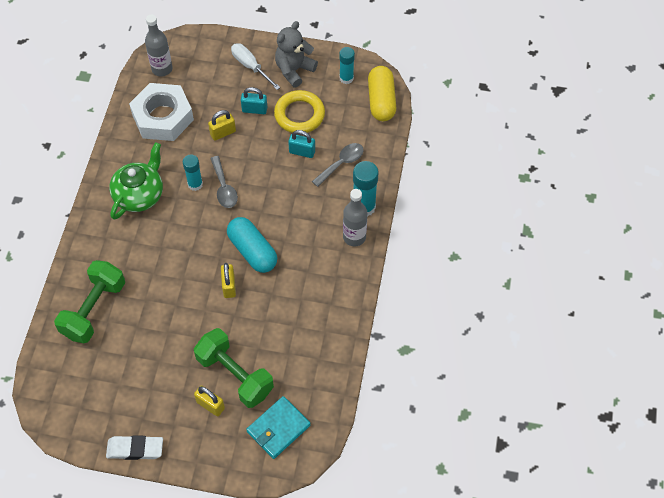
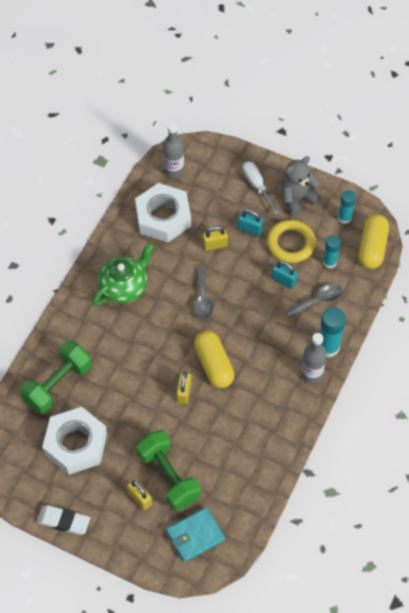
camera: 15 degrees right, 0 degrees up
turquoise glue stick [183,154,203,191] -> turquoise glue stick moved to [323,235,341,268]
turquoise capsule [227,217,277,273] -> yellow capsule [194,331,235,388]
none -> white nut [42,407,107,475]

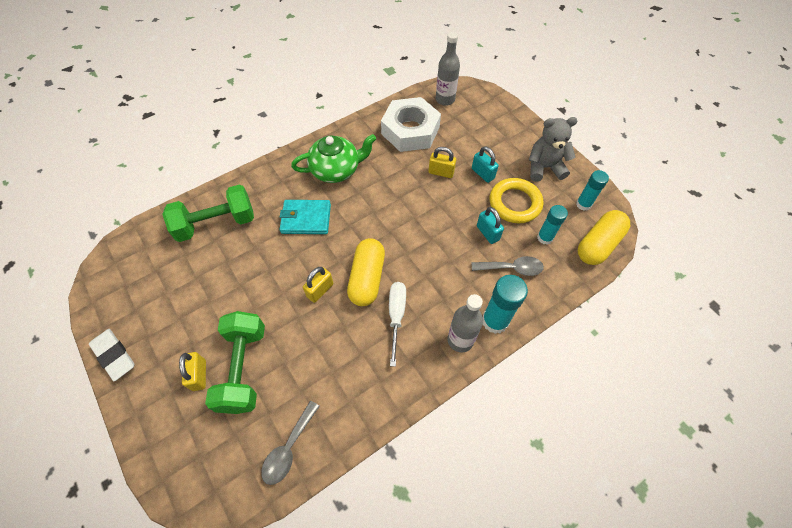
camera: 30 degrees right, 0 degrees up
white nut [42,407,107,475] -> none
turquoise wallet [166,507,225,562] -> turquoise wallet moved to [279,200,331,234]
grey spoon [194,266,213,319] -> grey spoon moved to [261,401,320,485]
white screwdriver [242,161,279,215] -> white screwdriver moved to [389,282,406,367]

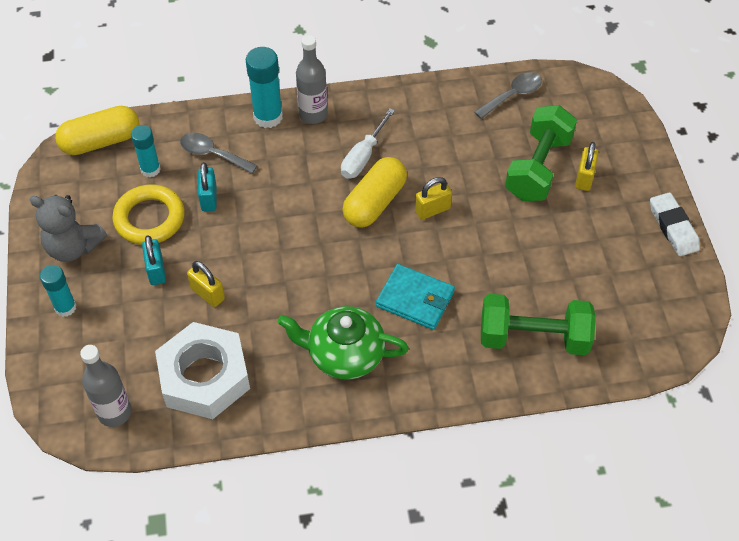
camera: 155 degrees left, 5 degrees down
turquoise glue stick [576,170,609,211] -> turquoise glue stick moved to [40,265,77,317]

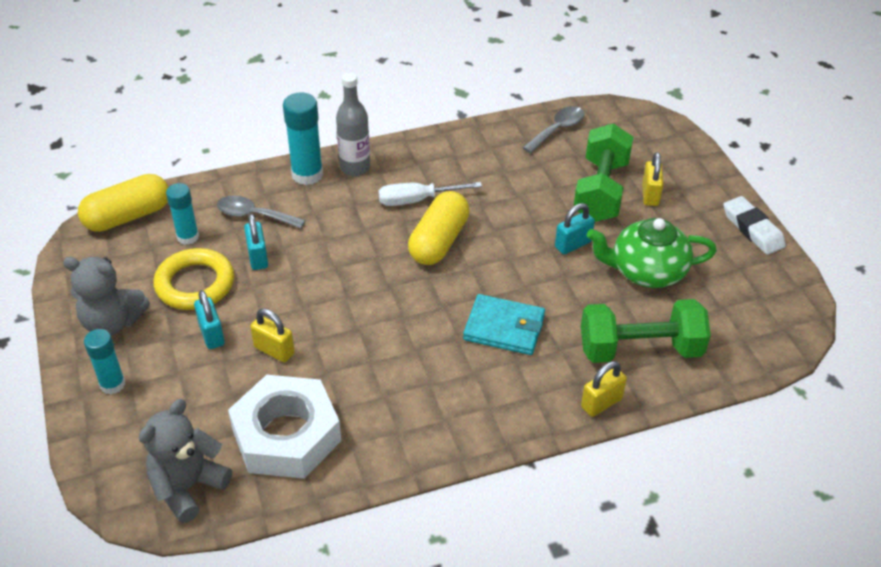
camera: 10 degrees left, 10 degrees down
grey bottle [80,345,132,427] -> grey teddy bear [139,399,232,523]
green teapot [278,306,409,380] -> green teapot moved to [587,218,717,288]
white screwdriver [341,109,395,179] -> white screwdriver turned 60 degrees clockwise [378,182,482,206]
yellow padlock [415,177,452,220] -> yellow padlock moved to [581,361,627,417]
none -> turquoise padlock [555,203,595,255]

